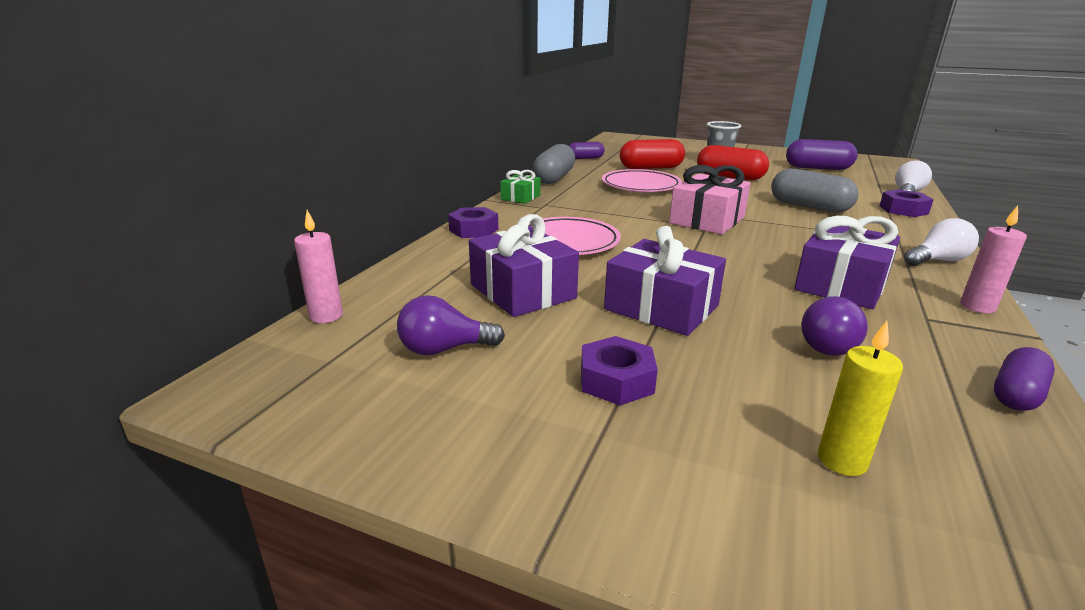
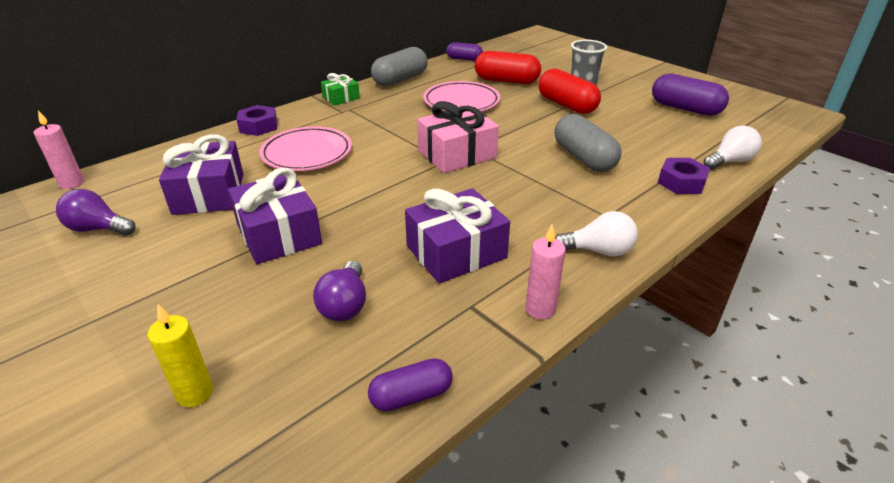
camera: 25 degrees right, 10 degrees up
purple nut [581,336,658,405] -> none
purple light bulb [801,296,868,356] -> purple light bulb turned 60 degrees counterclockwise [313,261,366,322]

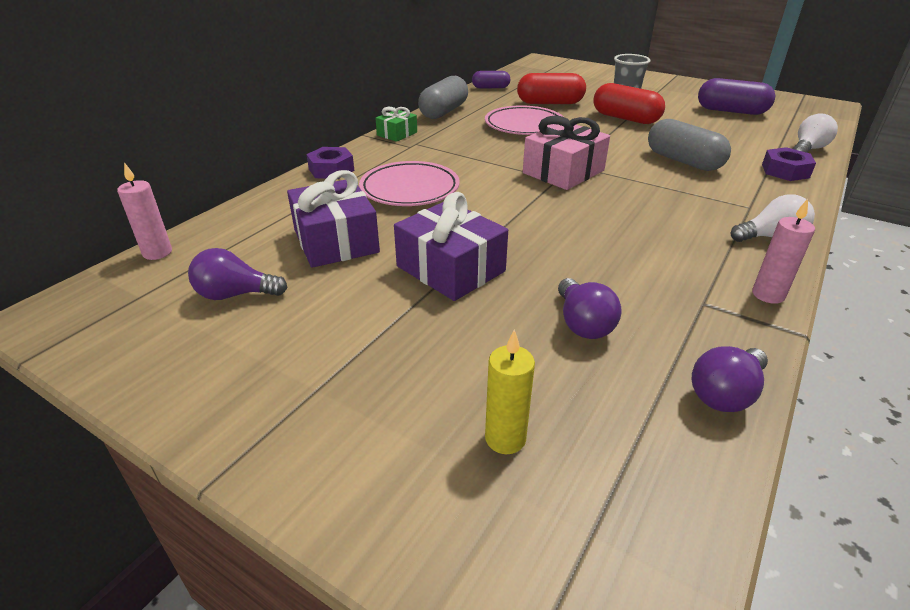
camera: 15 degrees left, 0 degrees up
purple capsule [368,358,453,412] -> purple light bulb [692,346,768,412]
purple gift [405,188,510,283] -> none

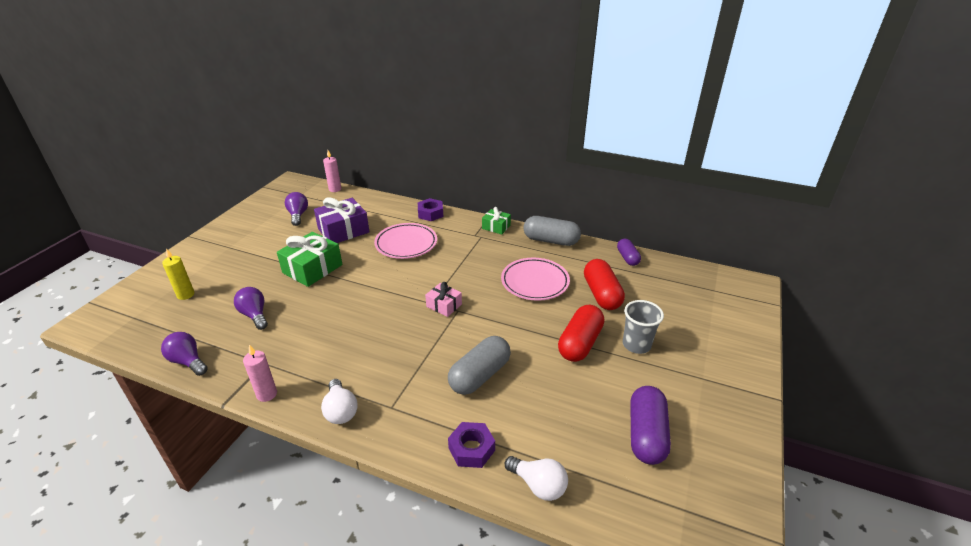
camera: 80 degrees right, 0 degrees up
purple gift [394,192,508,301] -> green gift [277,232,342,287]
pink gift [523,116,610,190] -> pink gift [425,282,462,317], size x0.56
purple light bulb [558,278,622,339] -> purple light bulb turned 75 degrees clockwise [234,287,268,330]

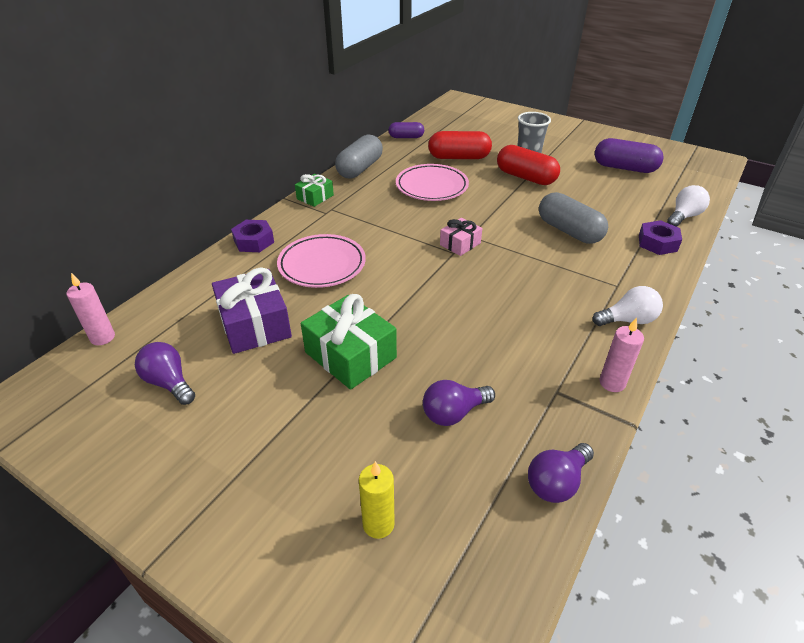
camera: 80 degrees left, 5 degrees up
purple light bulb [285,192,308,226] -> purple light bulb turned 45 degrees clockwise [135,342,195,405]

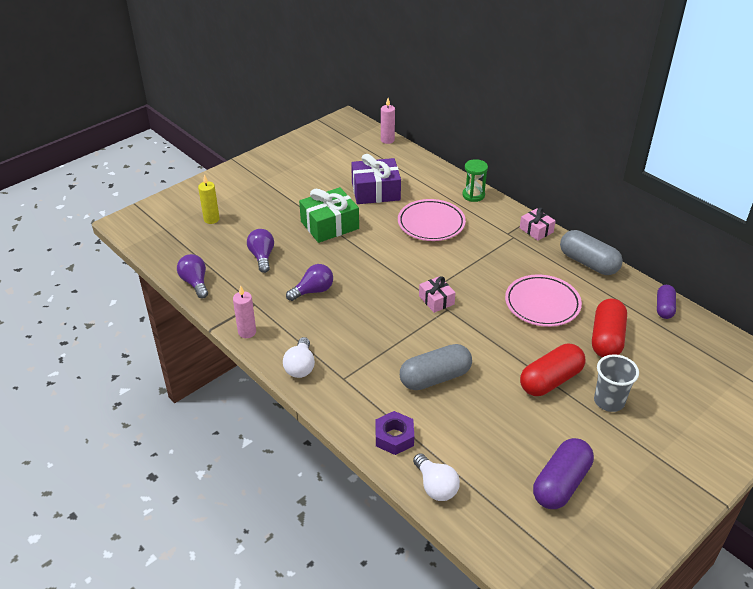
camera: 105 degrees right, 0 degrees up
purple light bulb [135,342,195,405] -> purple light bulb moved to [286,264,333,301]
purple nut [231,220,274,252] -> green hourglass [462,159,488,202]
green gift [295,174,334,207] -> pink gift [520,208,555,241]

